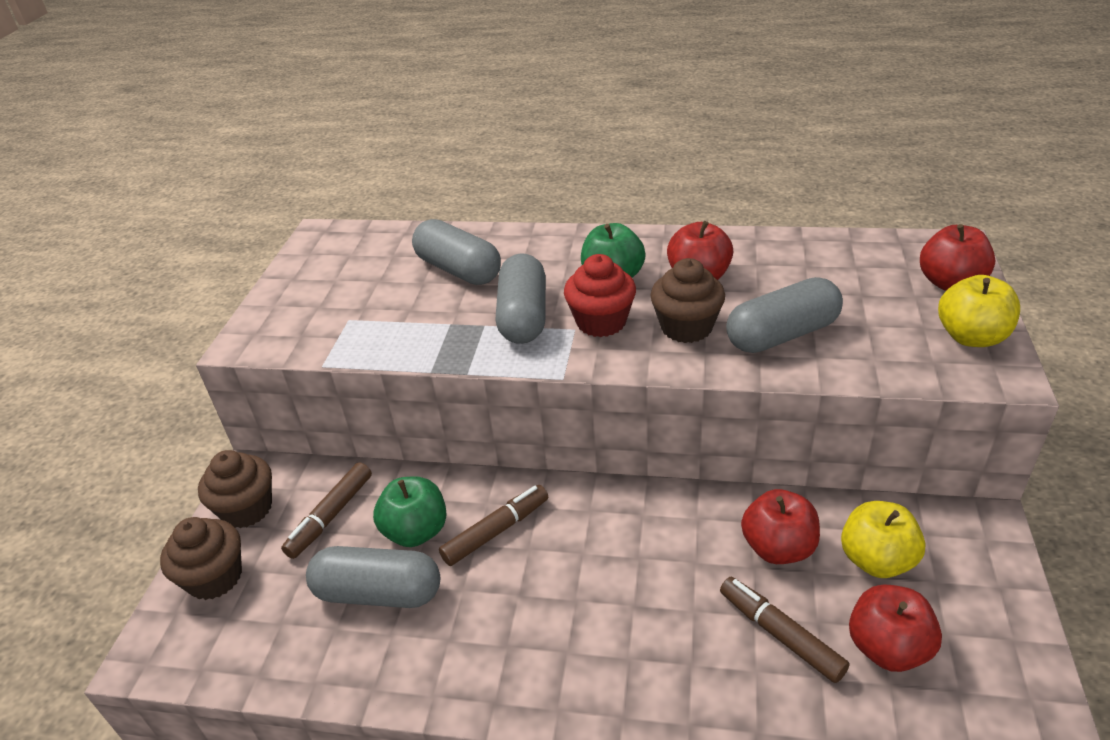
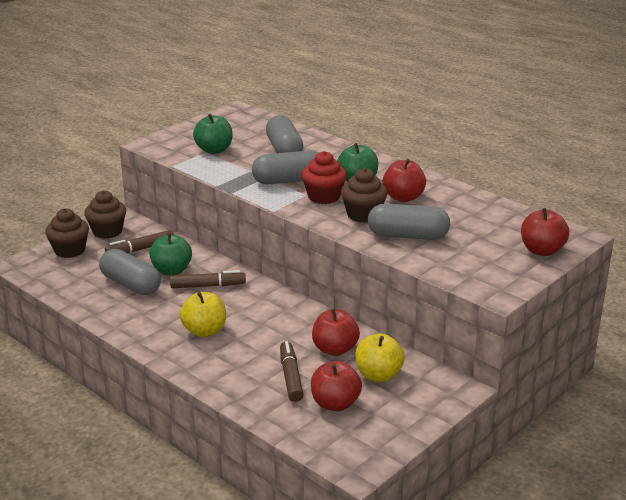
camera: 30 degrees right, 10 degrees down
grey capsule [496,253,546,344] -> grey capsule turned 45 degrees clockwise [252,150,319,184]
yellow apple [938,275,1020,347] -> yellow apple moved to [180,292,226,337]
none -> green apple [193,114,233,154]

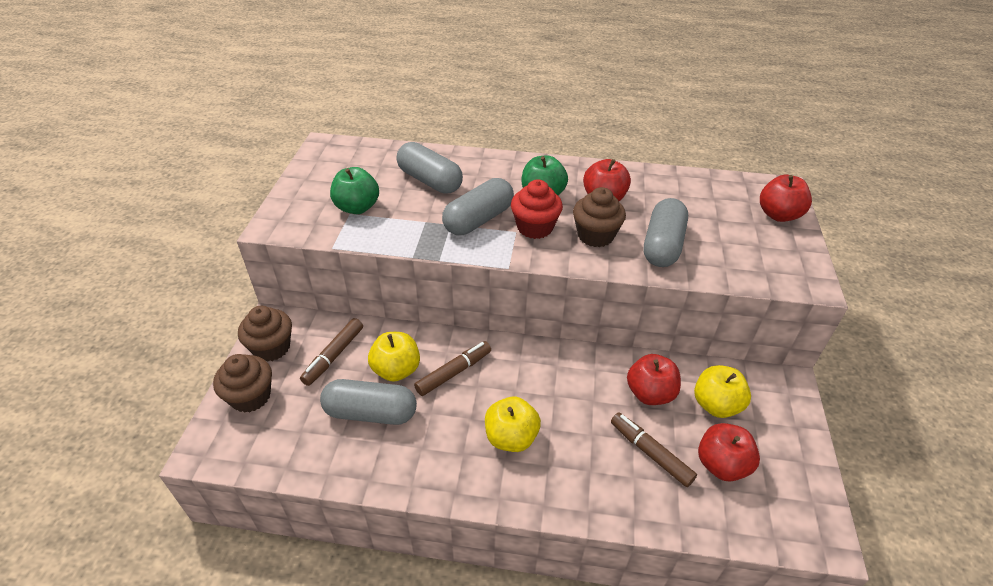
camera: 35 degrees left, 15 degrees up
green apple [149,233,192,275] -> yellow apple [368,332,420,382]
grey capsule [368,204,450,240] -> grey capsule turned 45 degrees counterclockwise [644,198,688,267]

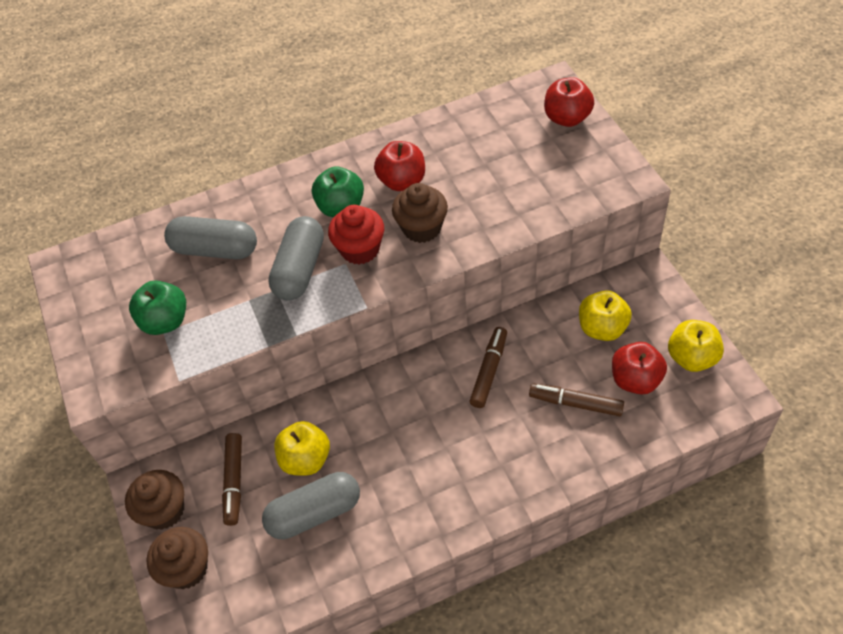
camera: 25 degrees left, 10 degrees up
brown marker [414,341,491,396] -> brown marker moved to [469,327,507,408]
yellow apple [485,397,541,452] -> yellow apple moved to [668,320,724,372]
red apple [627,354,681,405] -> none
grey capsule [644,198,688,267] -> none

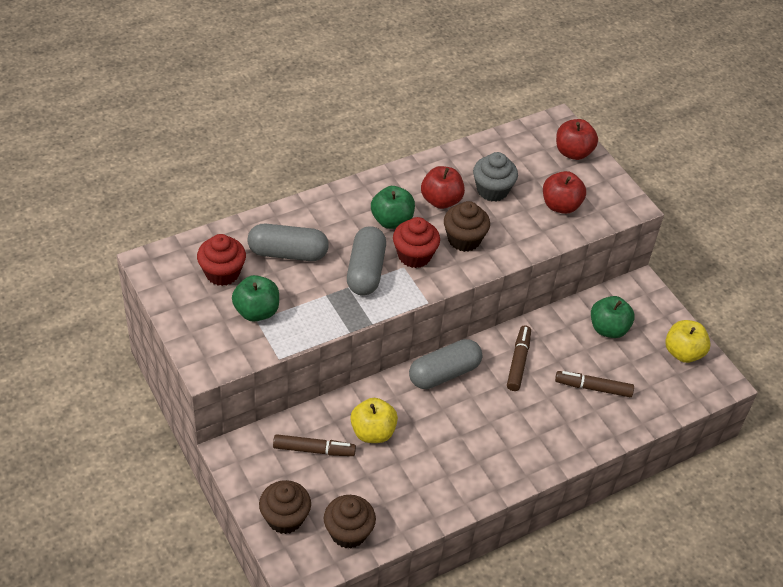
camera: 15 degrees left, 5 degrees down
brown cupcake [125,470,184,530] -> brown cupcake moved to [324,495,376,549]
brown marker [222,433,242,526] -> brown marker turned 75 degrees counterclockwise [273,434,356,456]
grey capsule [262,472,360,539] -> grey capsule moved to [409,339,482,389]
yellow apple [579,290,632,341] -> green apple [591,296,635,338]
red apple [612,342,667,395] -> red apple moved to [543,171,586,214]
none -> red cupcake [197,234,246,286]
none -> grey cupcake [473,152,518,201]

